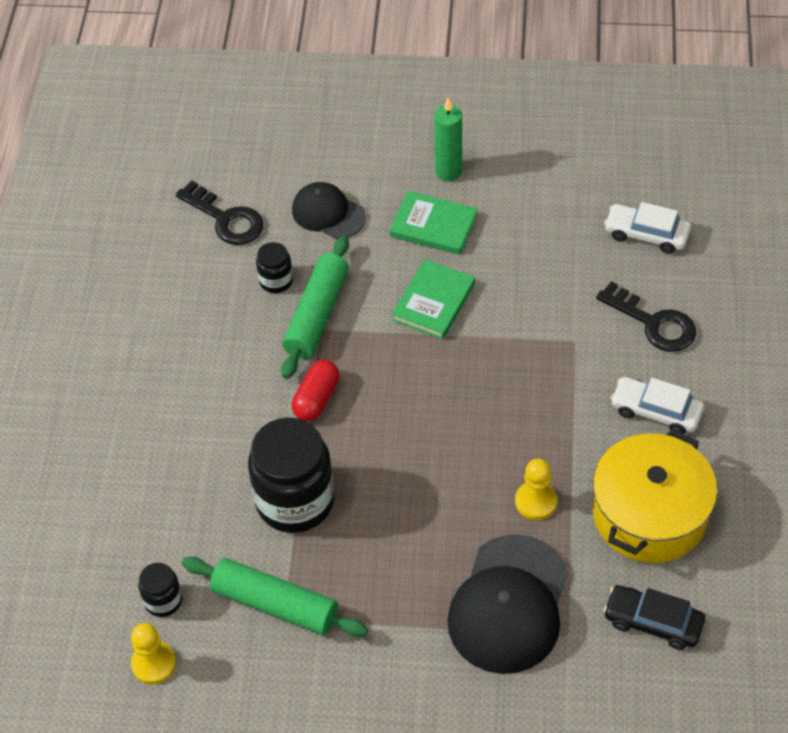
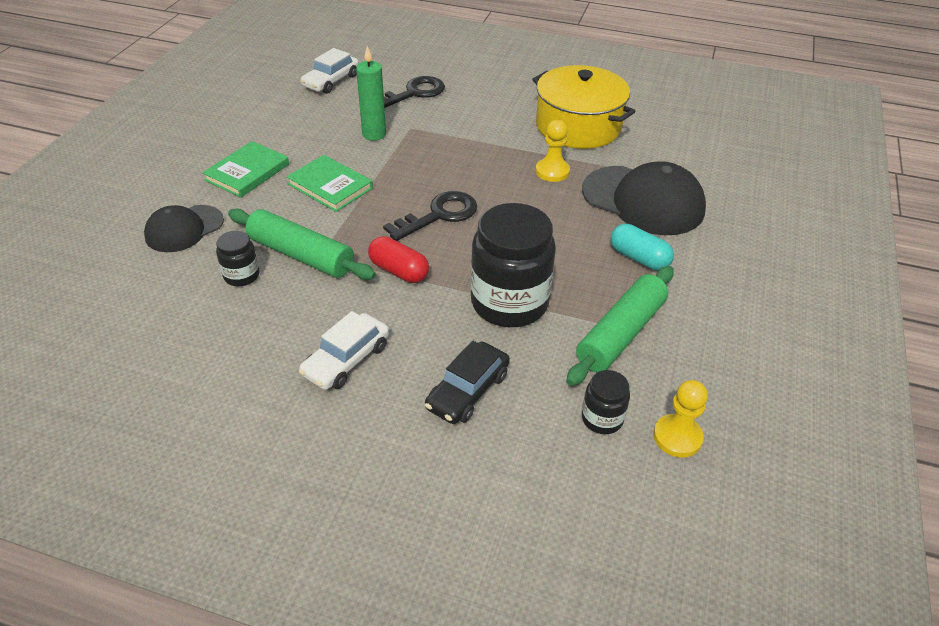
camera: 80 degrees left, 10 degrees down
black key [175,181,264,245] -> black key moved to [383,191,477,241]
green candle [434,97,462,181] -> green candle moved to [356,46,386,141]
black car [603,585,705,650] -> black car moved to [425,341,510,424]
white car [610,377,704,434] -> white car moved to [299,311,389,390]
none -> turquoise capsule [610,224,674,270]

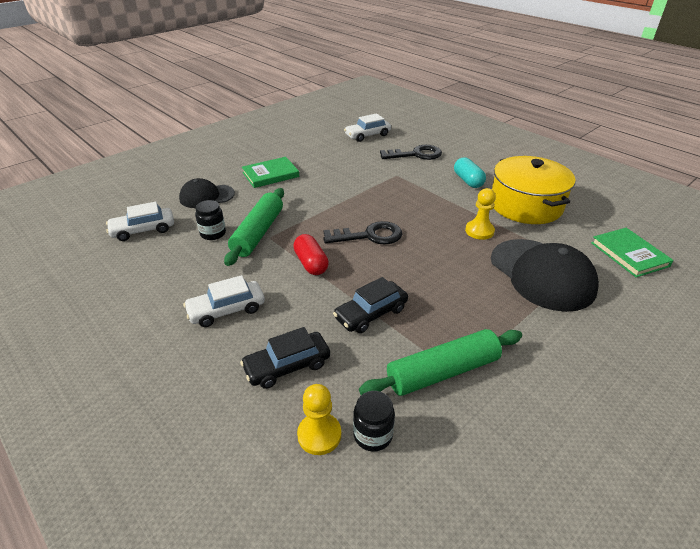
camera: 30 degrees right, 5 degrees down
green rolling pin [228,209,376,280] -> green rolling pin turned 45 degrees clockwise [224,188,284,266]
green book [286,155,373,212] -> green book moved to [591,228,674,277]
green candle [356,46,386,141] -> none
black jar [471,203,556,327] -> black car [333,277,408,333]
turquoise capsule [610,224,674,270] -> turquoise capsule moved to [454,158,486,188]
yellow pawn [653,380,708,457] -> yellow pawn moved to [297,384,341,455]
none -> white car [106,202,174,241]

